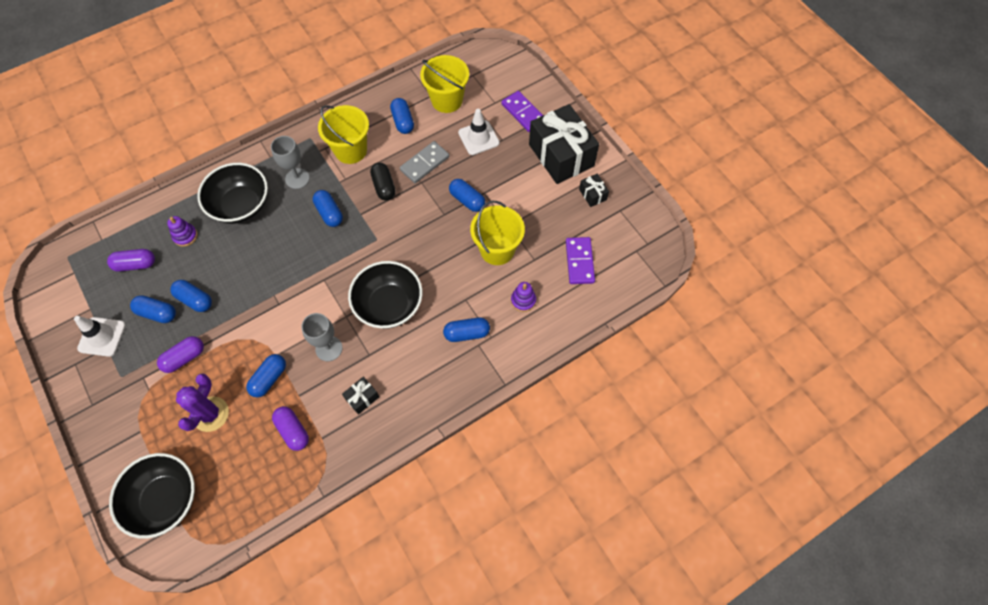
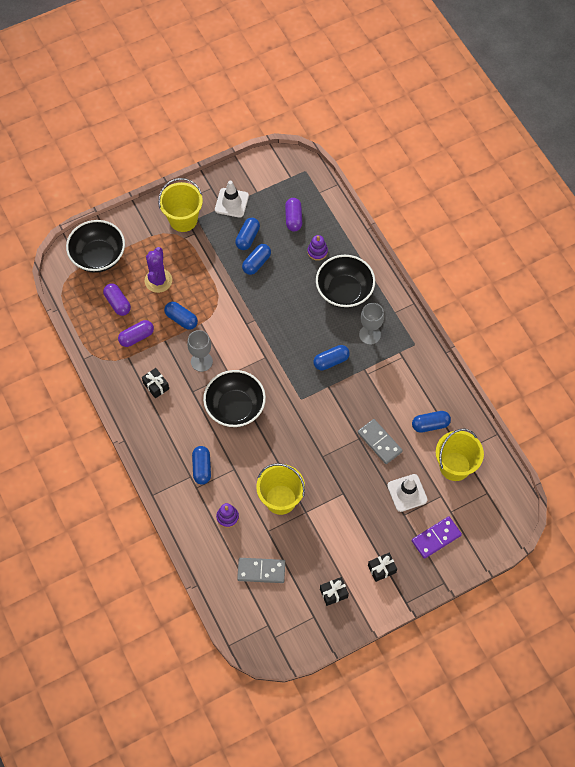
camera: 95 degrees right, 0 degrees up
purple capsule [157,336,204,373] -> purple capsule moved to [103,284,131,316]
purple cactus [176,373,229,432] -> purple cactus turned 75 degrees clockwise [145,247,172,293]
yellow bucket [318,105,369,164] -> yellow bucket moved to [158,178,203,232]
black capsule [370,162,395,201] -> none
blue capsule [449,179,485,212] -> none
black gift [529,104,599,184] -> black gift [368,553,397,582], size x0.42
purple domino [566,237,595,284] -> grey domino [237,558,285,583]

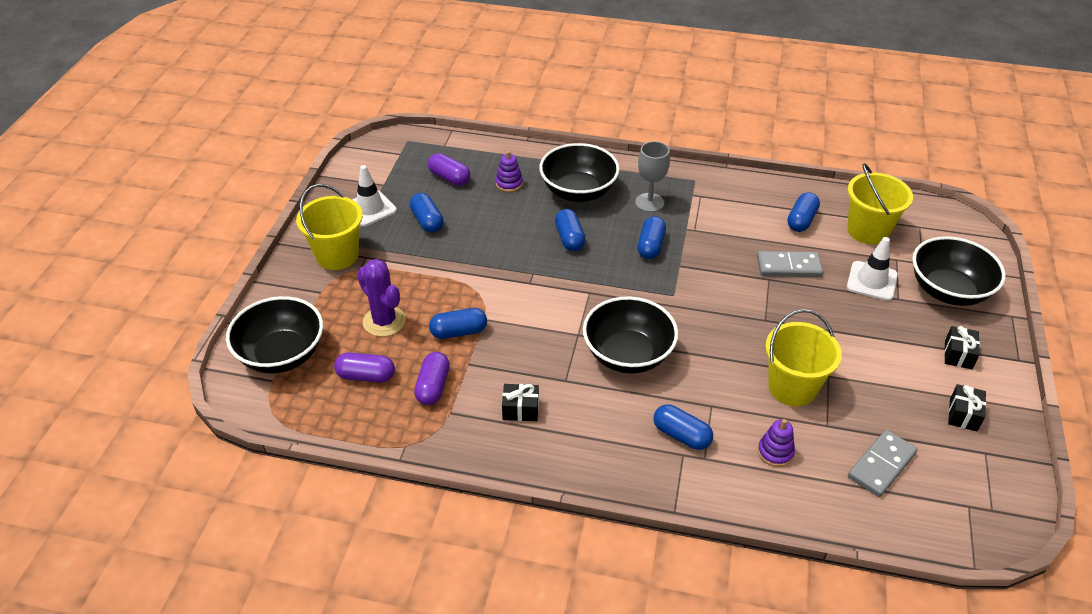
camera: 50 degrees left, 20 degrees down
grey goblet [187,330,213,372] -> none
blue capsule [242,244,271,275] -> blue capsule moved to [555,209,586,251]
purple domino [412,516,462,559] -> black bowl [912,236,1006,306]

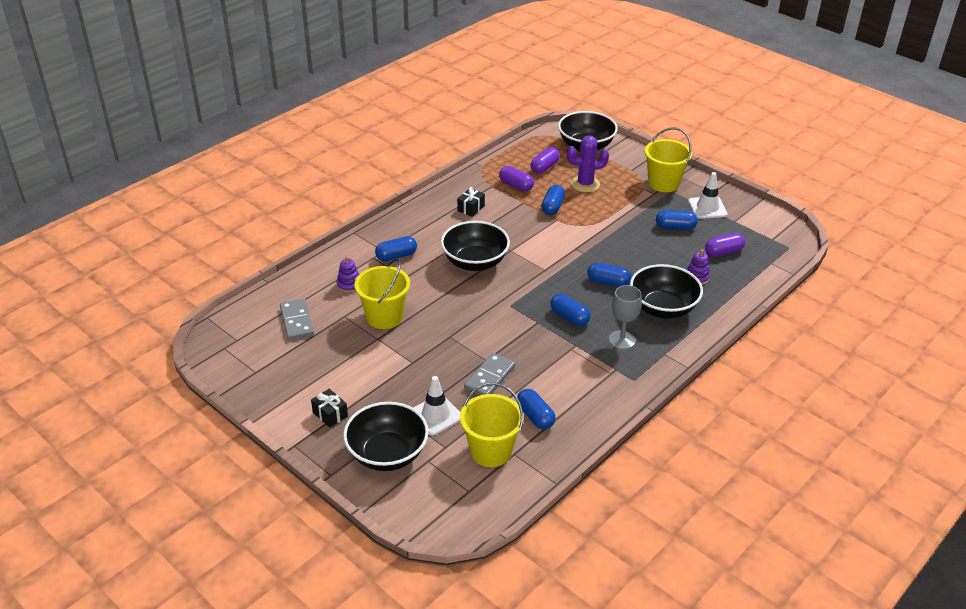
camera: 120 degrees right, 5 degrees down
black gift [948,384,986,431] -> none

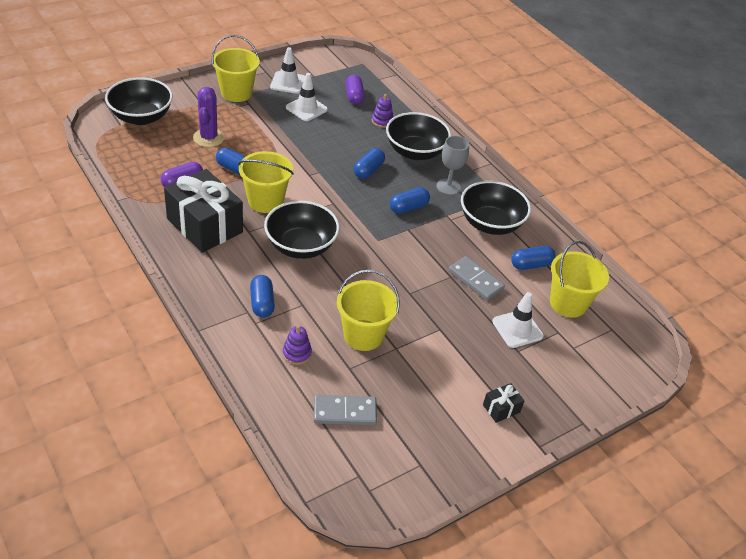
camera: 80 degrees left, 5 degrees up
black bowl [343,402,429,471] -> black bowl moved to [461,181,531,235]
black gift [457,187,485,217] -> black gift [164,169,243,253], size x2.39
purple capsule [531,147,560,174] -> none
blue capsule [656,210,698,230] -> white traffic cone [286,73,328,121]
none -> yellow bucket [238,151,294,213]

